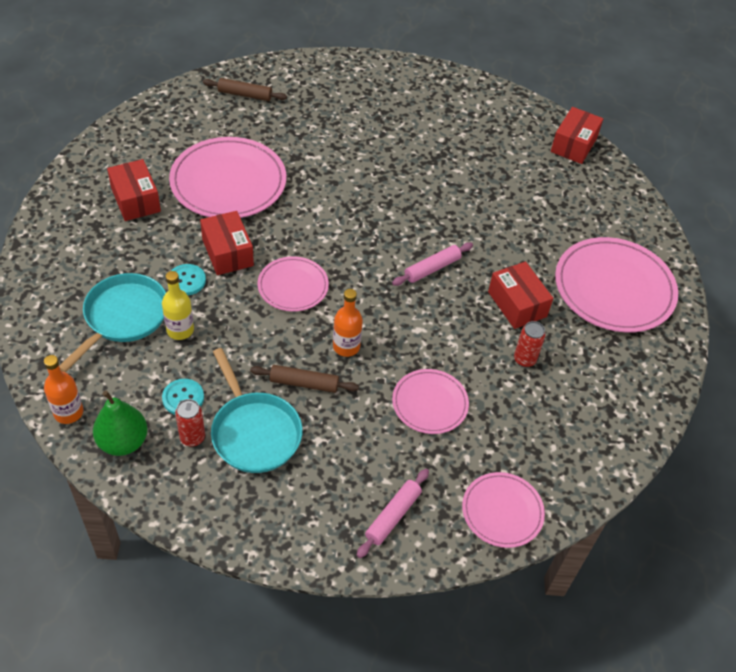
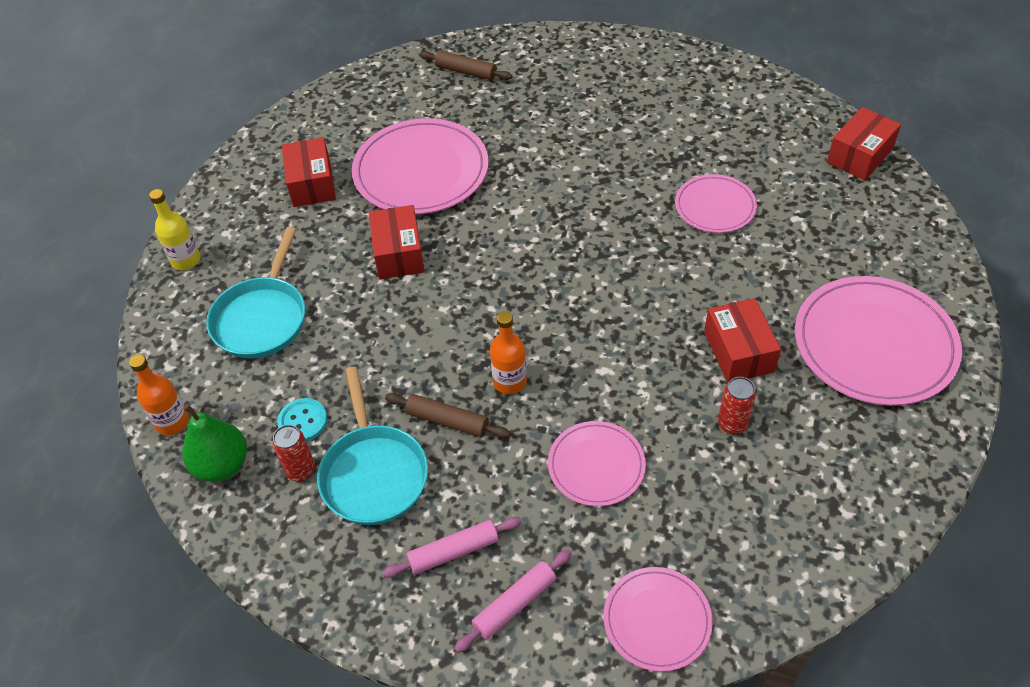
camera: 20 degrees right, 0 degrees up
turquoise pan [59,273,166,372] -> turquoise pan turned 150 degrees clockwise [206,227,305,359]
yellow bottle [162,271,194,340] -> yellow bottle moved to [149,189,201,270]
turquoise button [171,264,206,295] -> none
pink plate [258,256,329,312] -> pink plate moved to [675,174,757,233]
pink rolling pin [392,242,473,286] -> pink rolling pin moved to [382,517,522,578]

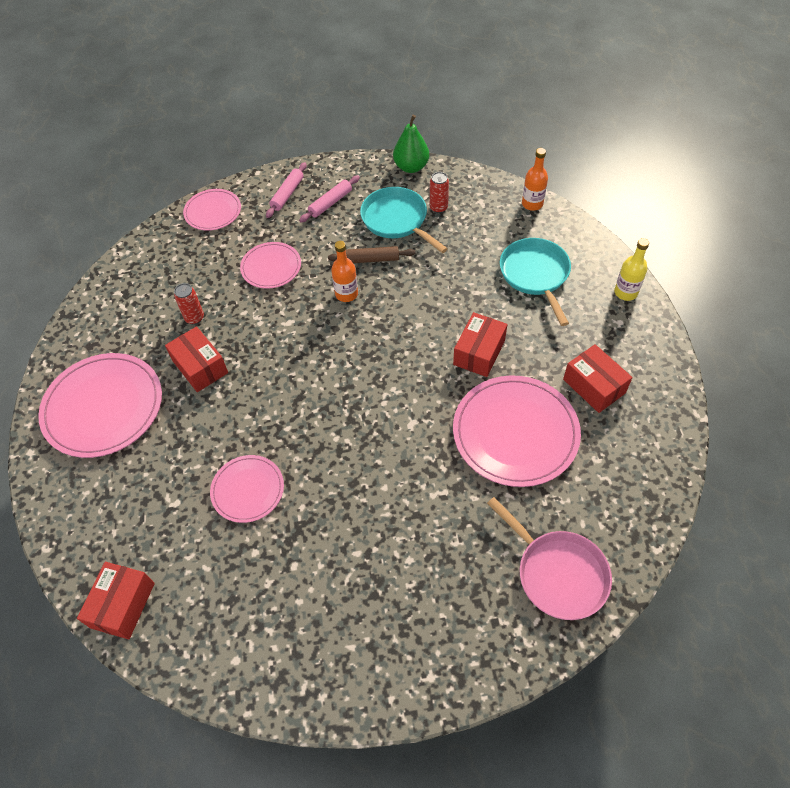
camera: 155 degrees right, 5 degrees up
green pear [182,404,247,482] -> green pear moved to [393,115,429,173]
turquoise button [277,398,327,442] -> none
red box [369,205,425,279] -> red box turned 60 degrees clockwise [453,312,508,377]
brown rolling pin [420,51,513,80] -> pink pan [487,497,612,620]

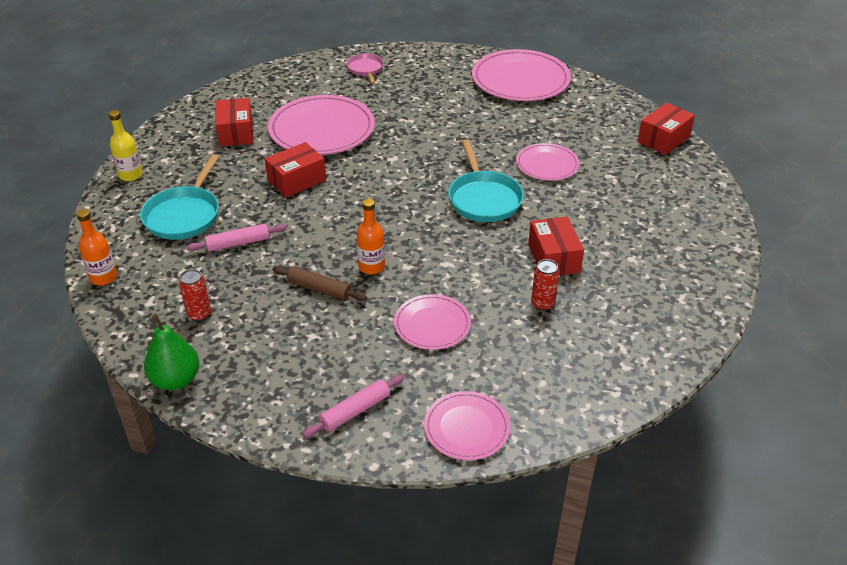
camera: 155 degrees left, 15 degrees down
pink plate [38,353,162,458] -> pink plate moved to [472,49,571,101]
pink rolling pin [299,175,360,222] -> pink rolling pin moved to [186,224,287,252]
turquoise pan [360,187,448,253] -> turquoise pan moved to [448,139,524,222]
pink pan [487,497,612,620] -> pink pan [346,53,384,84], size x0.61

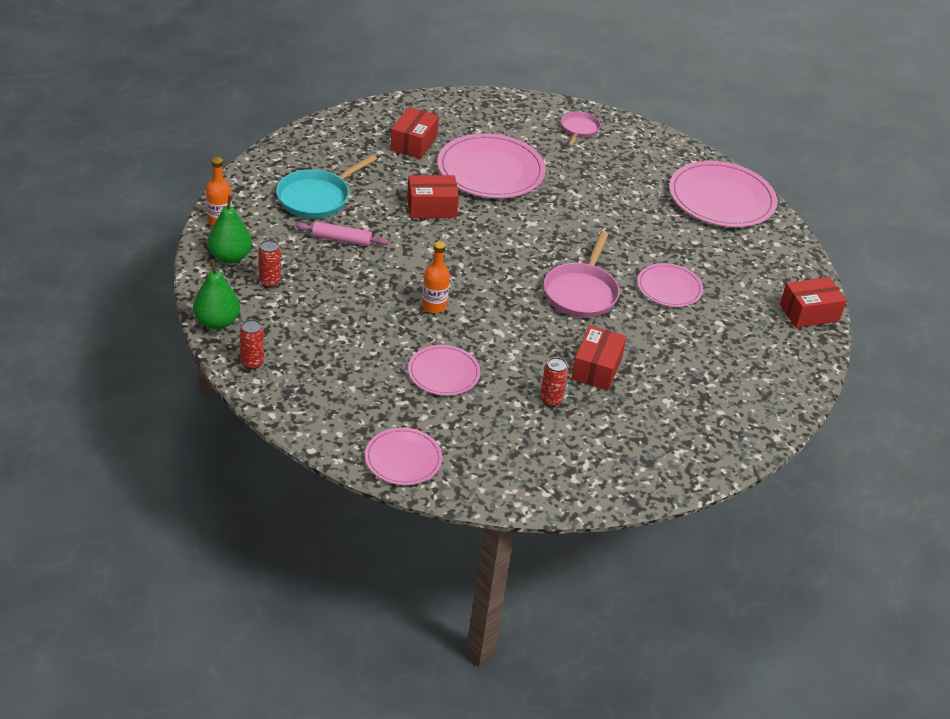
camera: 25 degrees right, 0 degrees up
yellow bottle [109,110,143,181] -> none
brown rolling pin [272,266,367,301] -> none
pink rolling pin [303,374,404,438] -> none
turquoise pan [448,139,524,222] -> pink pan [544,232,620,318]
none -> green pear [207,195,252,264]
none -> red can [240,319,264,370]

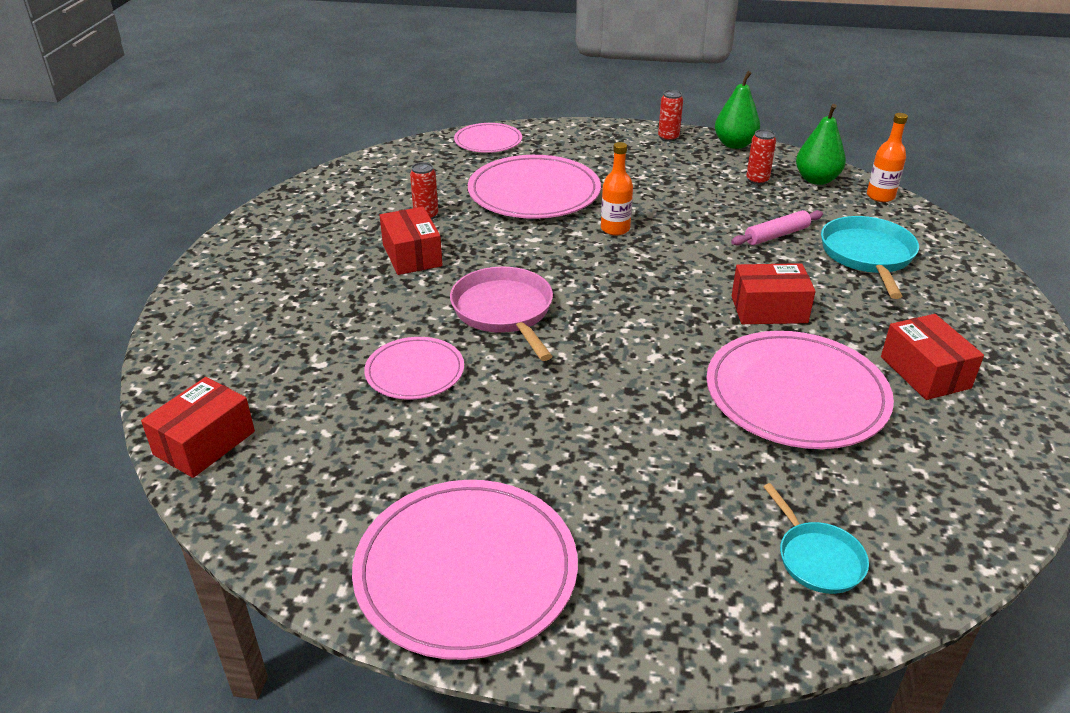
camera: 145 degrees right, 5 degrees down
red box [407,175,459,218] -> red box turned 45 degrees clockwise [732,263,816,324]
pink plate [408,345,481,396] -> pink plate [468,155,601,219], size x1.77
pink pan [561,112,601,147] -> turquoise pan [763,483,869,594]

